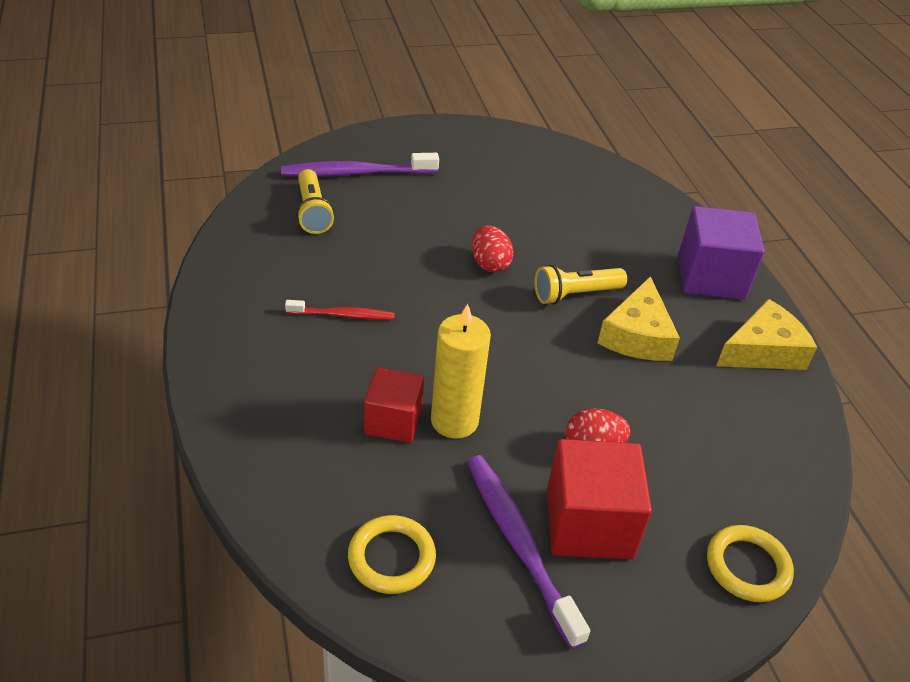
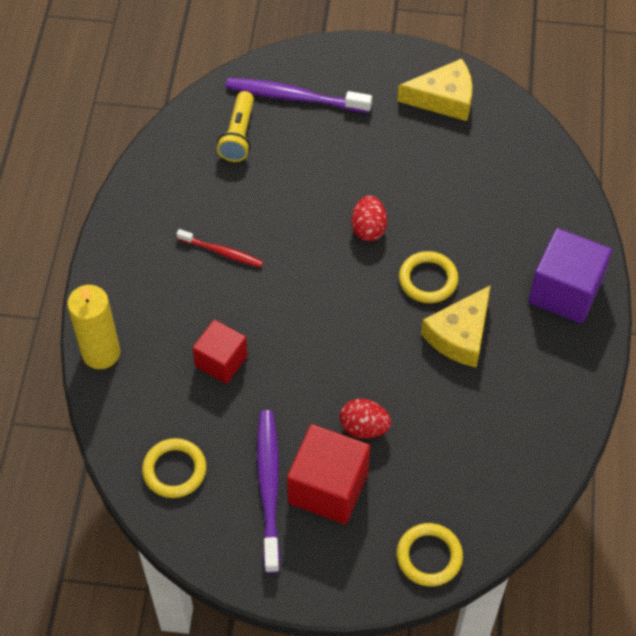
camera: 25 degrees right, 15 degrees up
yellow candle [431,304,491,438] -> yellow candle moved to [67,285,120,369]
yellow flashlight [535,265,627,305] -> yellow ring [399,251,459,303]
yellow cheese [716,299,817,370] -> yellow cheese moved to [397,59,472,121]

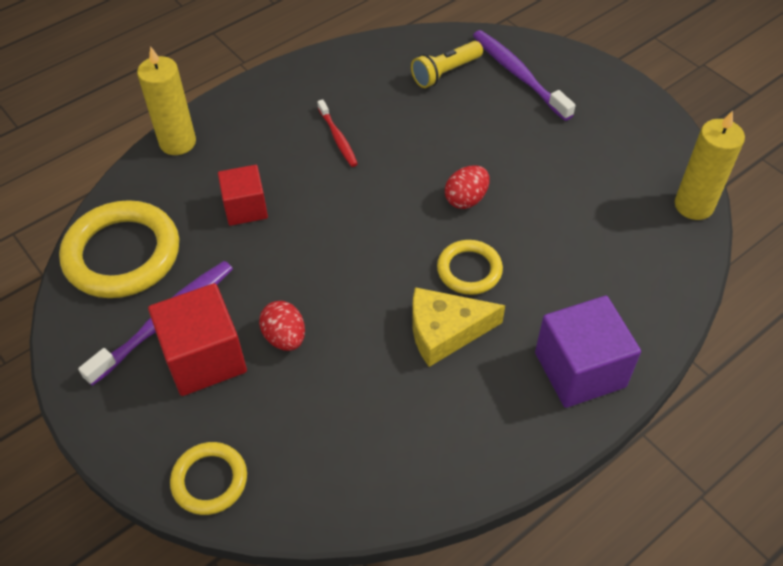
camera: 45 degrees right, 5 degrees down
yellow ring [142,438,207,498] -> yellow ring [59,200,179,298], size x1.82
yellow cheese [397,59,472,121] -> none
none -> yellow candle [675,110,745,220]

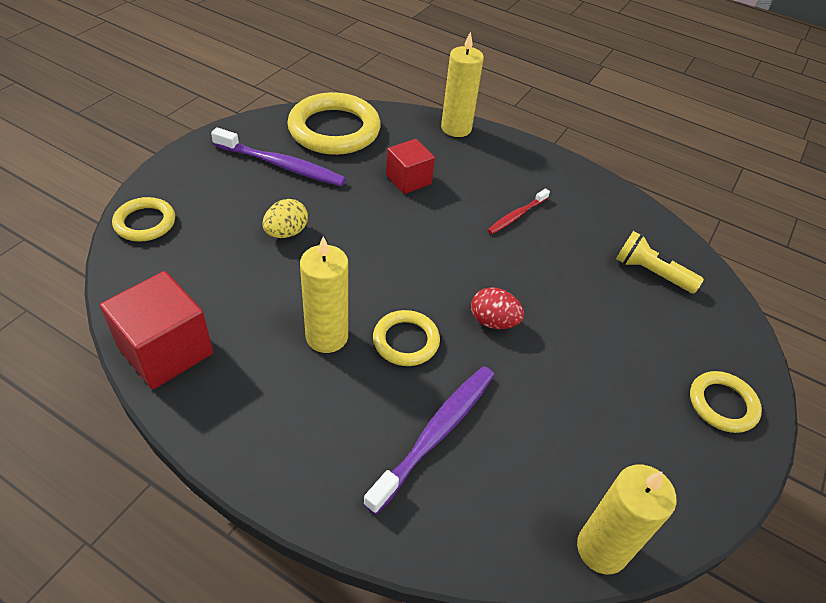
camera: 65 degrees right, 5 degrees down
red cube [148,283,247,396] -> red cube moved to [100,271,213,389]
red egg [259,301,305,351] -> yellow egg [262,199,308,238]
yellow cheese [412,287,505,367] -> yellow candle [300,236,348,353]
purple toothbrush [473,30,576,121] -> purple toothbrush moved to [363,366,494,515]
purple cube [535,296,641,408] -> none
none -> yellow ring [690,371,762,433]

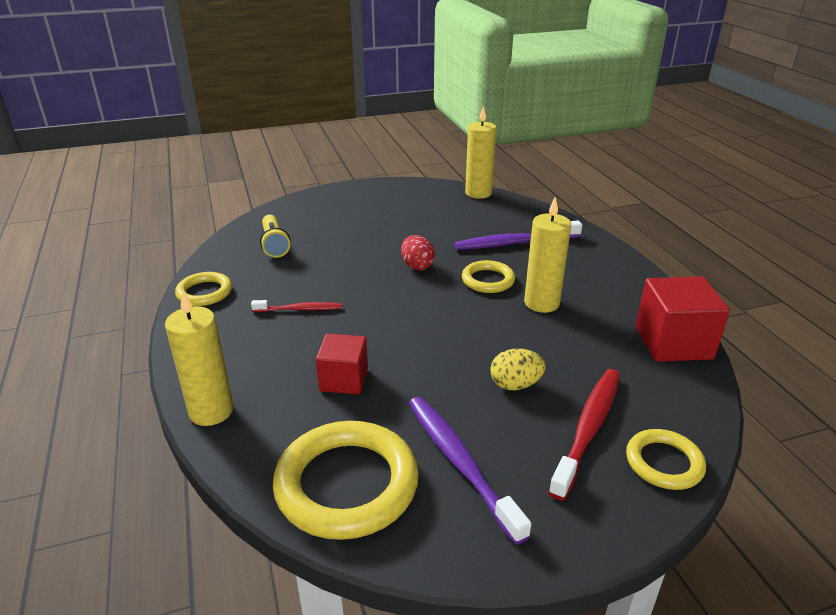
camera: 135 degrees left, 15 degrees down
yellow ring [690,371,762,433] -> yellow ring moved to [175,272,232,306]
none -> red toothbrush [548,369,620,501]

